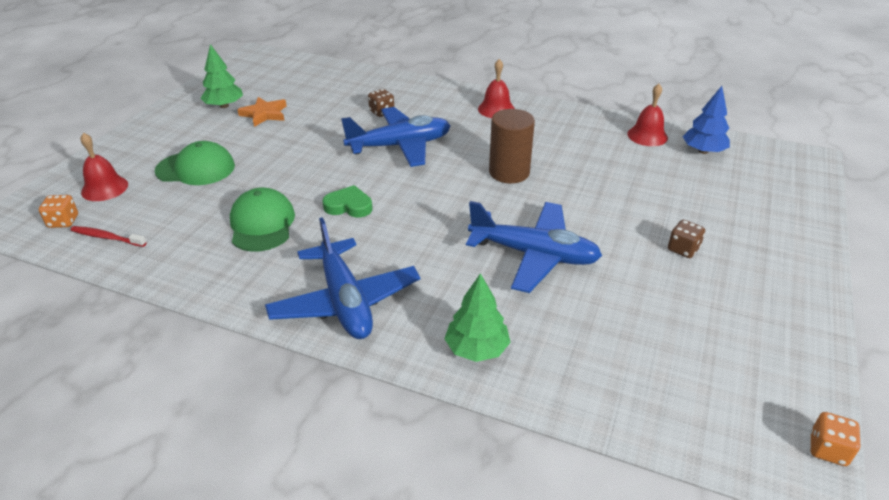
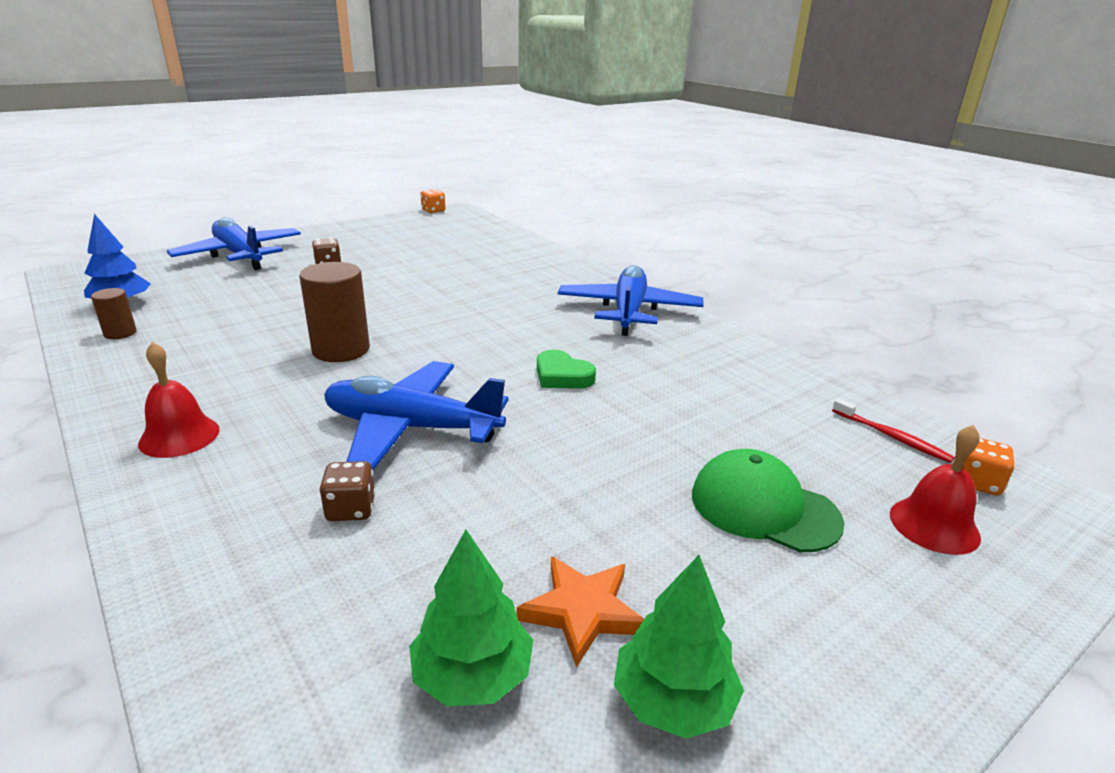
camera: 150 degrees left, 10 degrees down
green cap [230,188,295,252] -> none
green tree [444,273,511,362] -> green tree moved to [409,530,533,707]
blue plane [466,201,602,293] -> blue plane moved to [167,217,301,270]
red bell [627,84,668,146] -> brown cylinder [91,288,137,339]

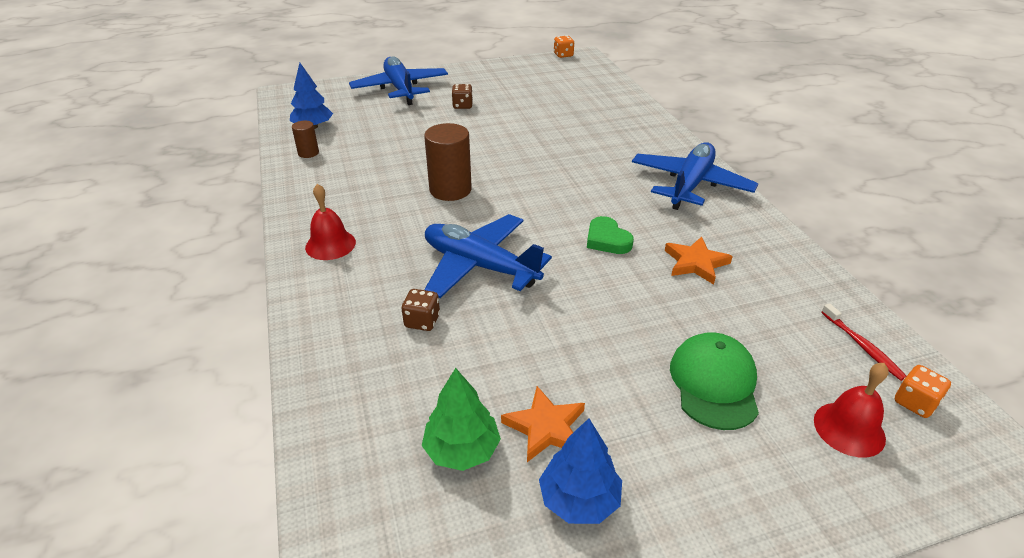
camera: 20 degrees right, 10 degrees up
green tree [614,555,744,739] -> blue tree [539,418,622,524]
green cap [692,449,844,552] -> green cap turned 45 degrees clockwise [670,332,759,430]
none -> orange star [665,237,733,285]

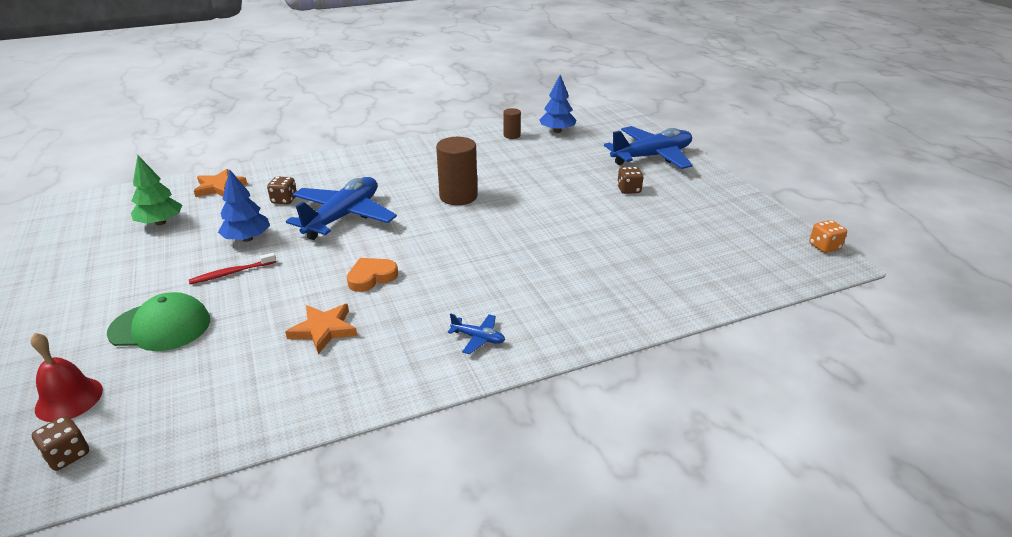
camera: 85 degrees right, 5 degrees down
red bell [305,184,356,260] -> none
orange star [501,386,585,462] -> orange star moved to [194,169,247,197]
blue tree [539,418,622,524] -> blue tree moved to [218,169,270,242]
green heart [587,216,634,254] -> orange heart [347,258,398,292]
blue plane [632,142,758,210] -> blue plane [447,314,505,354], size x0.41
red toothbrush [821,303,906,381] -> red toothbrush moved to [189,253,276,284]
orange dice [895,365,951,418] -> brown dice [32,416,89,471]

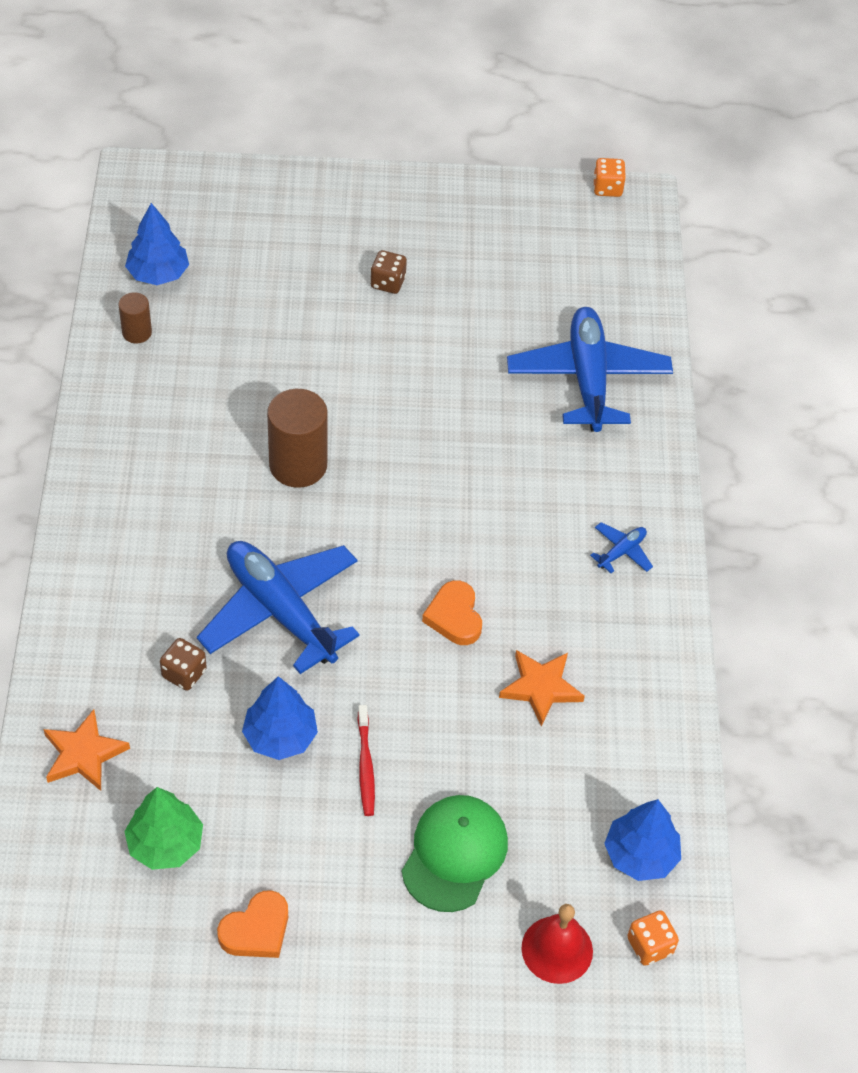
camera: 70 degrees left, 20 degrees up
brown dice [32,416,89,471] -> orange dice [627,910,679,966]
blue plane [604,126,693,169] -> blue plane moved to [507,307,673,432]
none -> orange heart [217,890,288,958]
none -> blue tree [604,799,681,881]

